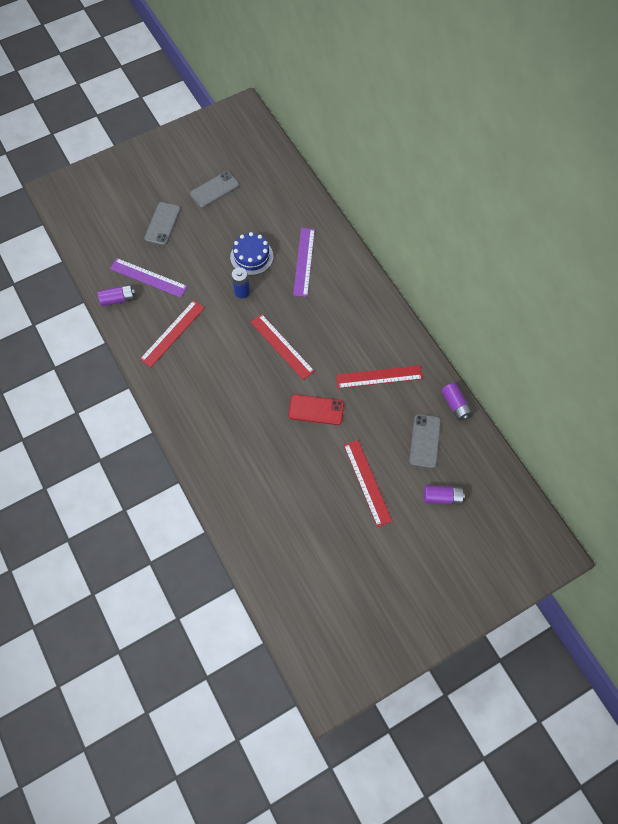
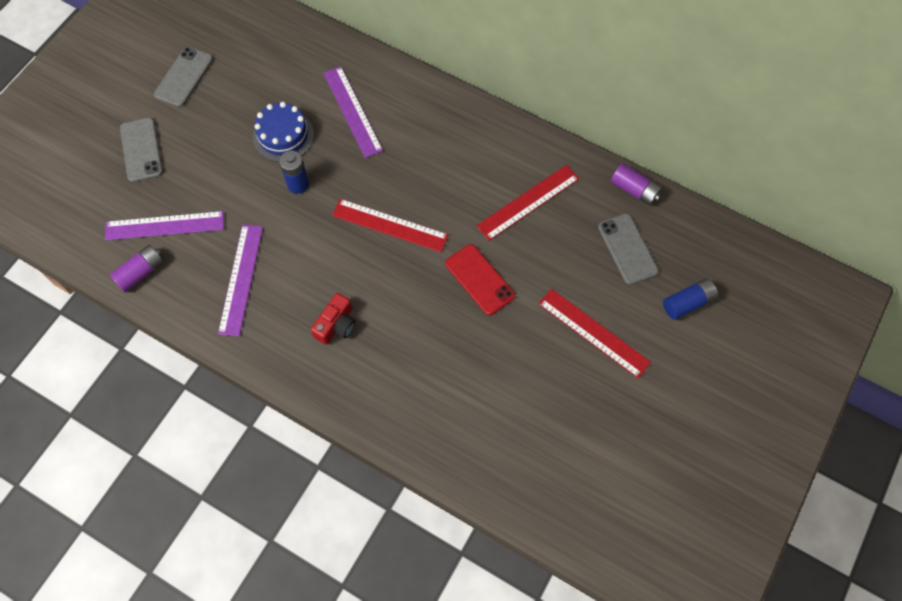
camera: 30 degrees left, 0 degrees up
red ruler [140,300,205,367] -> purple ruler [218,225,263,336]
red phone [288,394,344,425] -> red phone turned 75 degrees clockwise [445,244,515,315]
purple battery [424,485,465,505] -> blue battery [663,279,718,320]
none -> red camera [311,293,356,345]

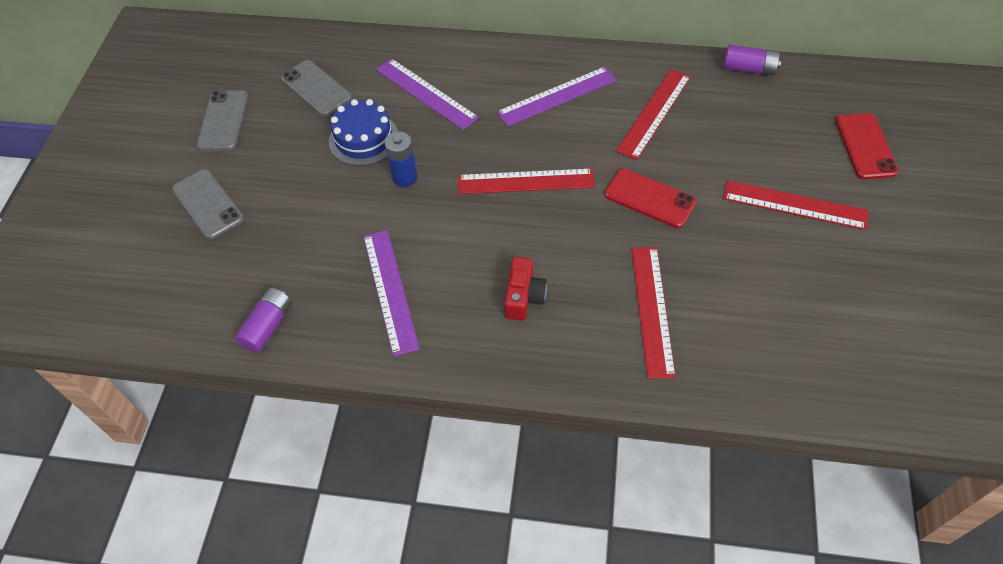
camera: 20 degrees left, 10 degrees down
purple ruler [105,211,224,241] -> purple ruler moved to [497,67,616,127]
grey phone [598,214,659,285] -> grey phone moved to [281,60,352,116]
blue battery [663,279,718,320] -> red phone [836,113,899,179]
none -> red ruler [632,247,676,379]

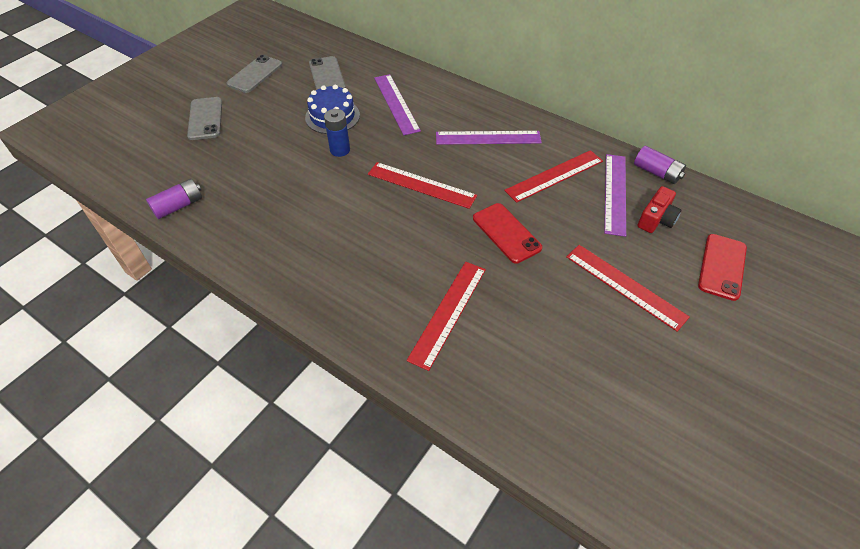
camera: 25 degrees right, 5 degrees down
purple ruler [363,230,420,356] -> purple ruler moved to [604,154,626,237]
red camera [504,257,547,321] -> red camera moved to [638,186,681,233]

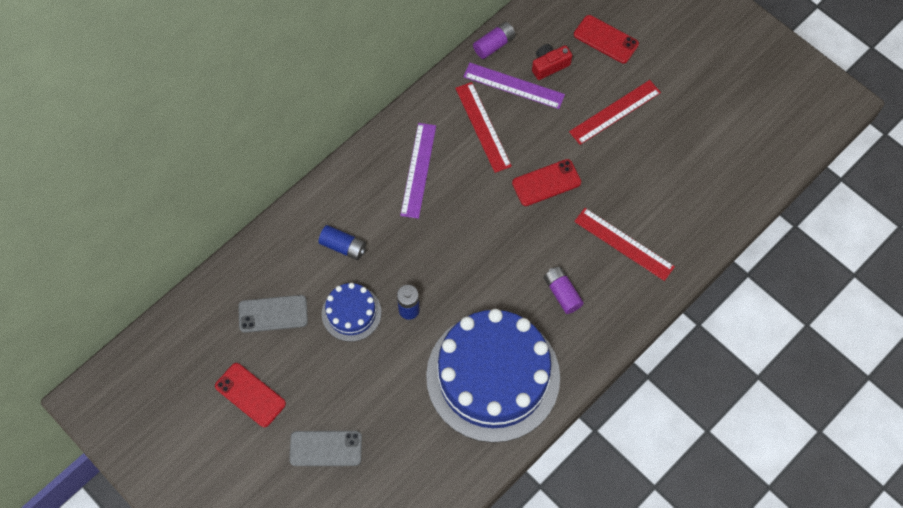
camera: 80 degrees left, 15 degrees up
purple battery [146,179,202,219] -> purple battery moved to [544,266,584,314]
grey phone [227,55,282,93] -> red phone [215,363,286,427]
red ruler [368,162,477,209] -> none
purple ruler [374,74,421,135] -> blue battery [318,225,366,260]
red camera [638,186,681,233] -> red camera turned 75 degrees counterclockwise [532,44,572,80]
none -> blue cake [426,309,560,443]

